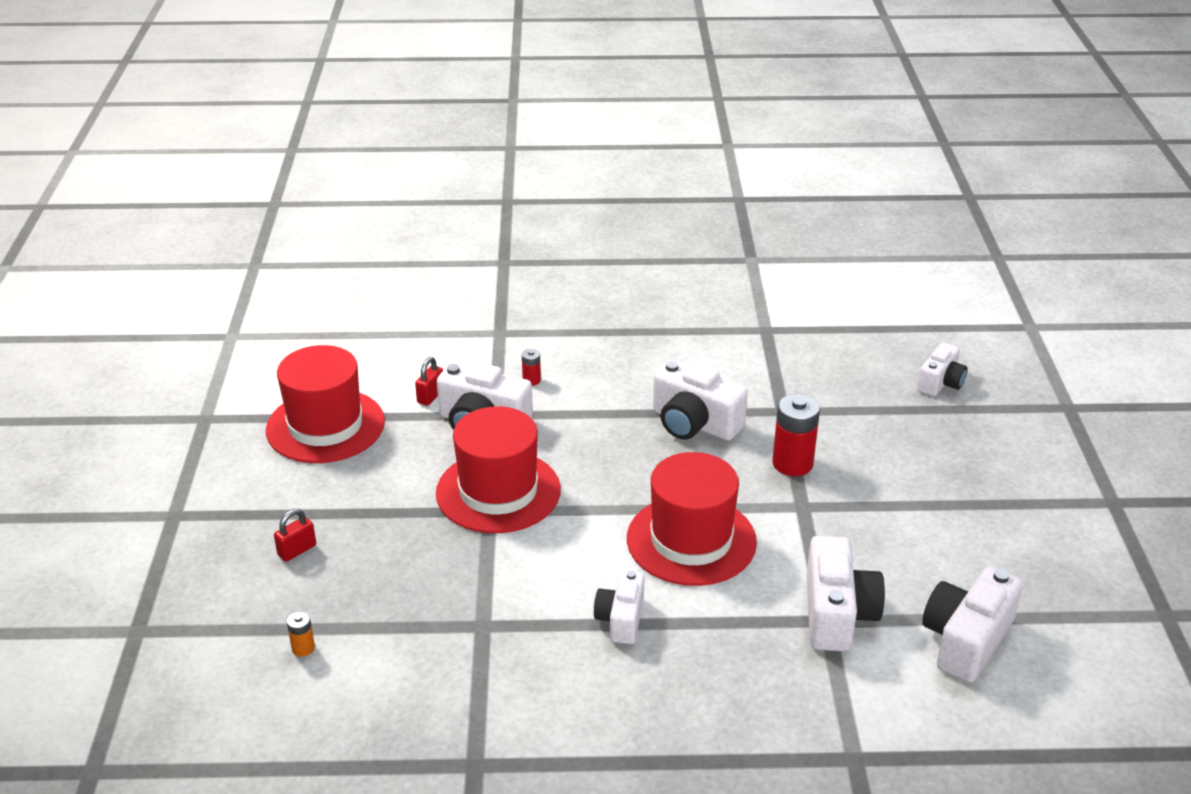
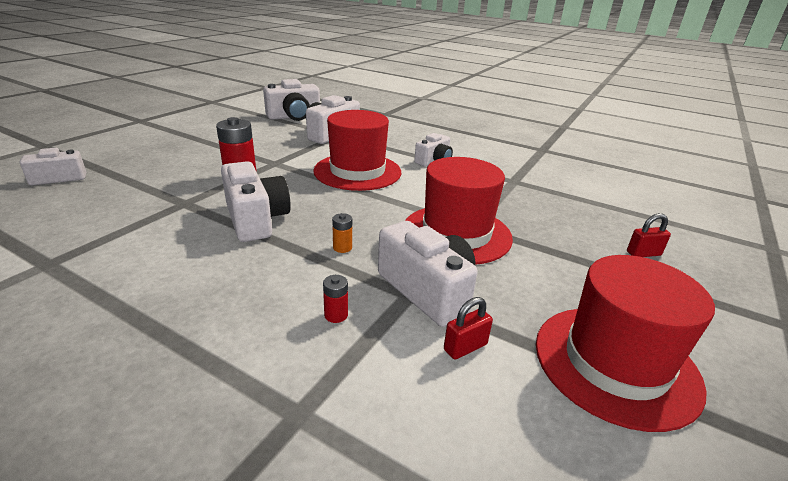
camera: 150 degrees left, 5 degrees down
orange battery [287,611,315,657] -> orange battery moved to [332,213,352,253]

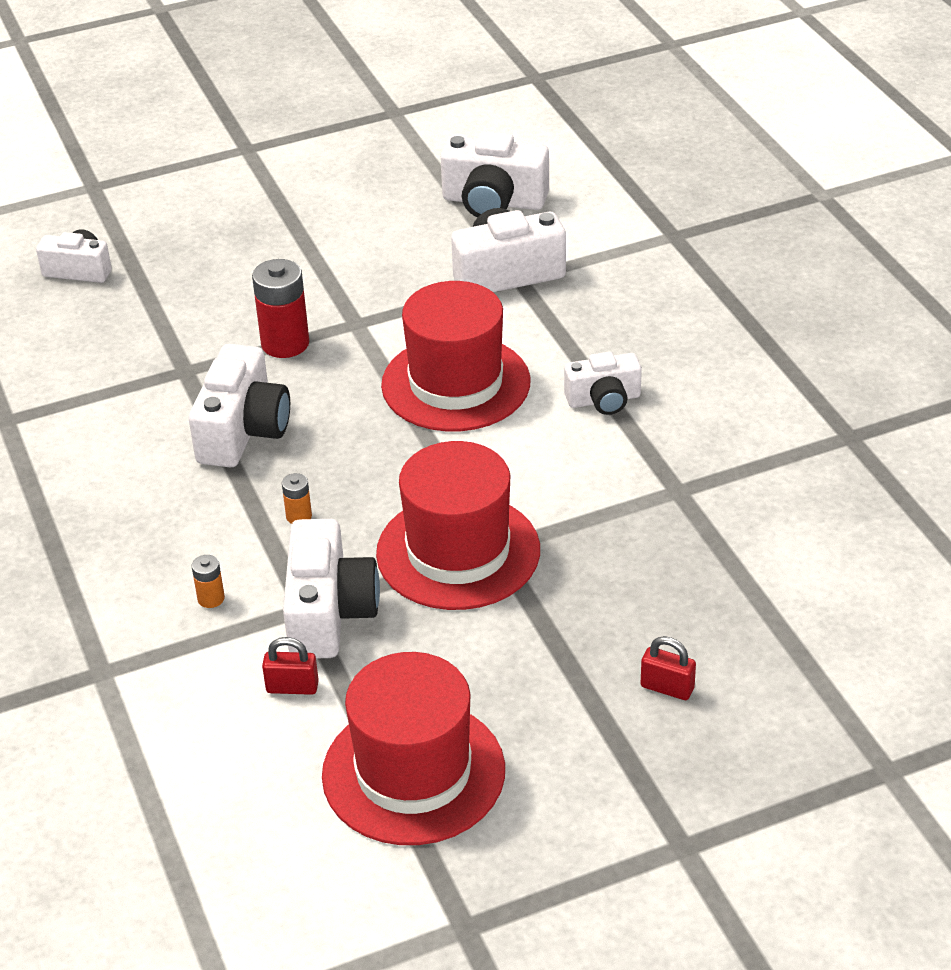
camera: 40 degrees right, 10 degrees up
red battery [323,275,348,323] -> orange battery [192,555,225,608]

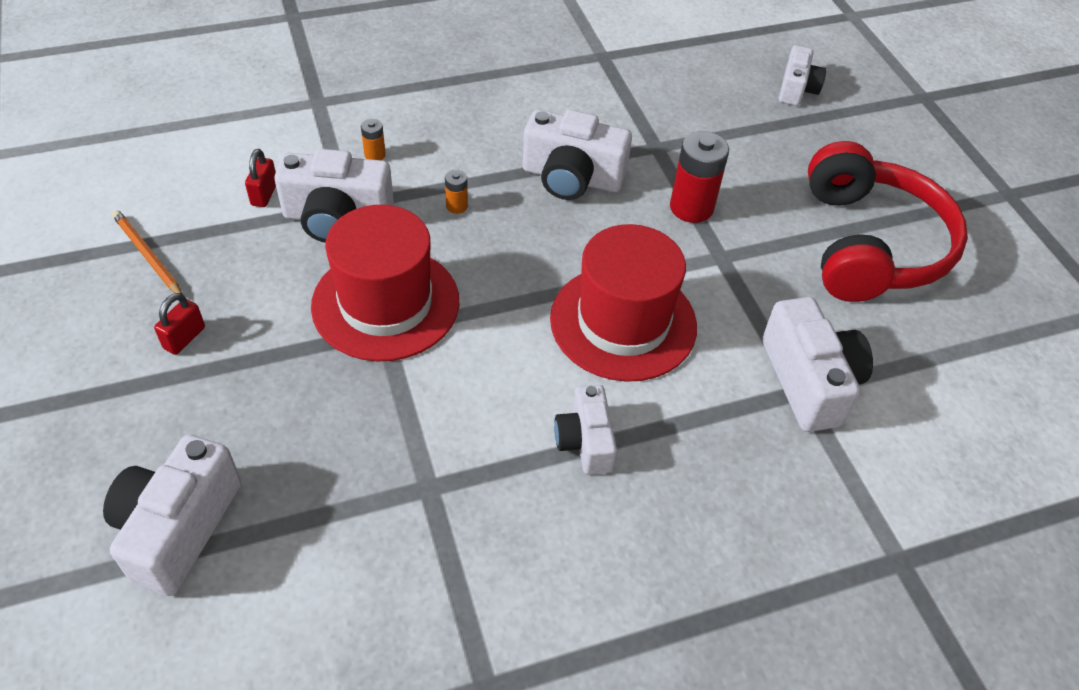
camera: 90 degrees right, 10 degrees up
red hat [322,652,505,845] -> orange pencil [112,210,182,294]
white camera [440,131,549,217] -> white camera moved to [103,435,241,596]
red padlock [641,636,696,700] -> red padlock moved to [154,293,205,355]
none -> red headphones [808,141,968,302]

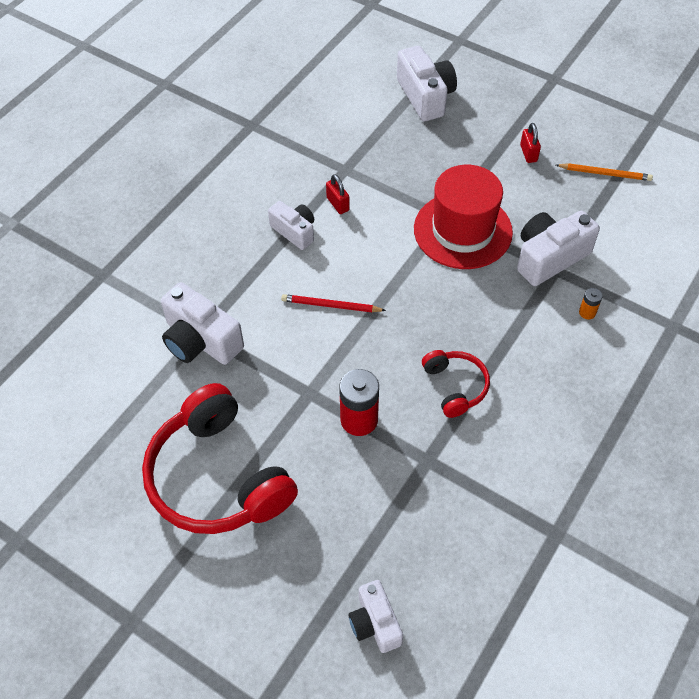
camera: 145 degrees right, 5 degrees up
red padlock [245,149,276,207] -> red padlock moved to [326,174,350,214]
orange battery [445,170,468,214] -> none
white camera [523,109,632,200] -> red headphones [422,350,490,418]
red hat [550,224,697,382] -> red pencil [281,294,386,312]

